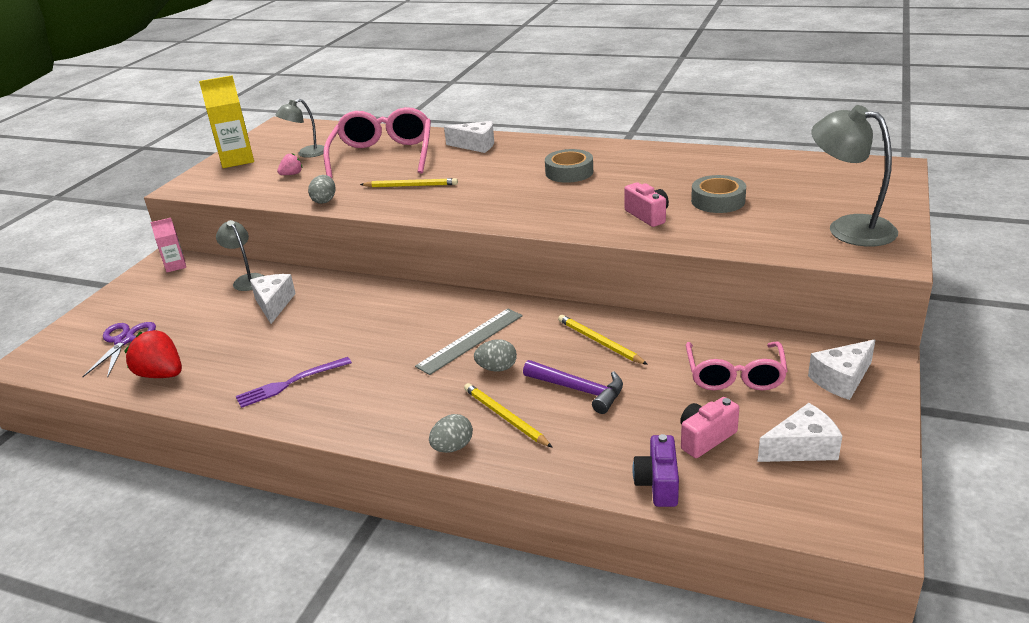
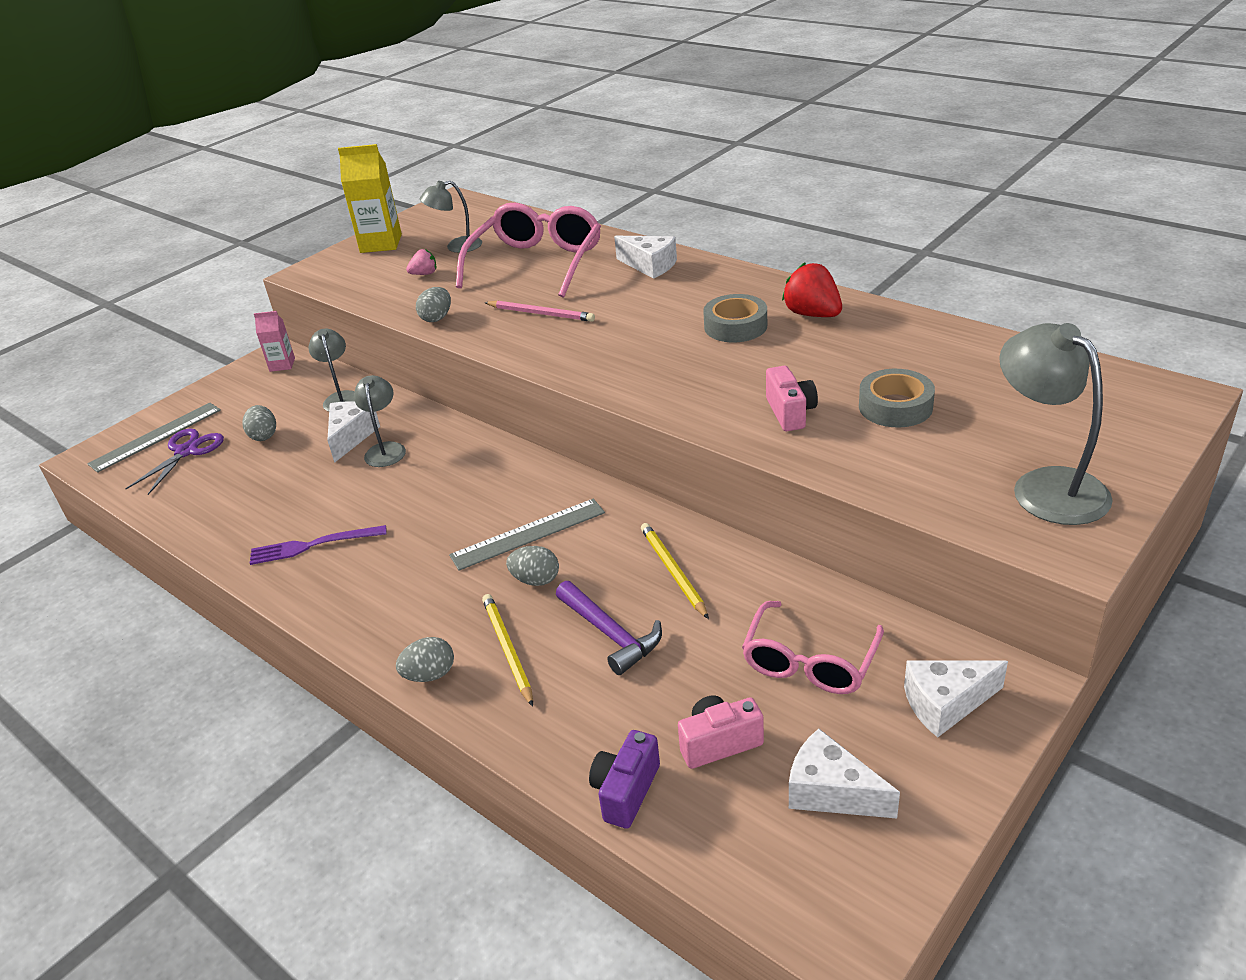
camera: 20 degrees right, 5 degrees up
red strawberry [124,330,182,378] -> red strawberry moved to [782,262,842,317]
yellow pencil [360,178,458,187] -> pink pencil [484,300,595,322]
white cheese [758,403,842,462] -> white cheese turned 150 degrees counterclockwise [789,729,900,819]
none -> grey ruler [87,403,221,473]
none -> grey egg [243,405,276,441]
none -> grey lamp [354,375,406,467]

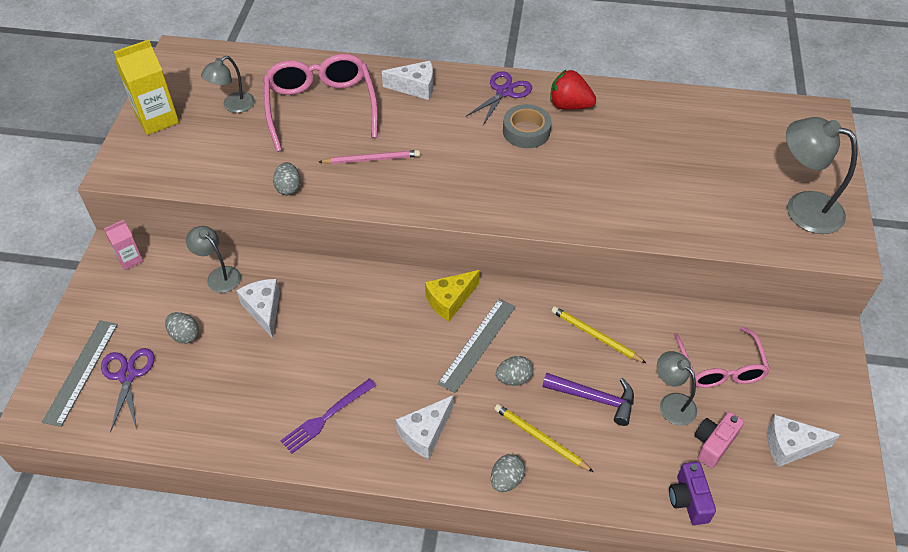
camera: 35 degrees left, 15 degrees up
grey lamp [354,375,406,467] -> grey lamp moved to [657,351,697,426]
pink strawberry [406,249,436,275] -> none
pink camera [766,366,818,431] -> none
grey tape [859,369,935,427] -> none
white cheese [904,660,1008,738] -> white cheese moved to [396,396,453,459]
none -> yellow cheese [425,270,480,322]
none -> purple scissors [465,71,532,125]

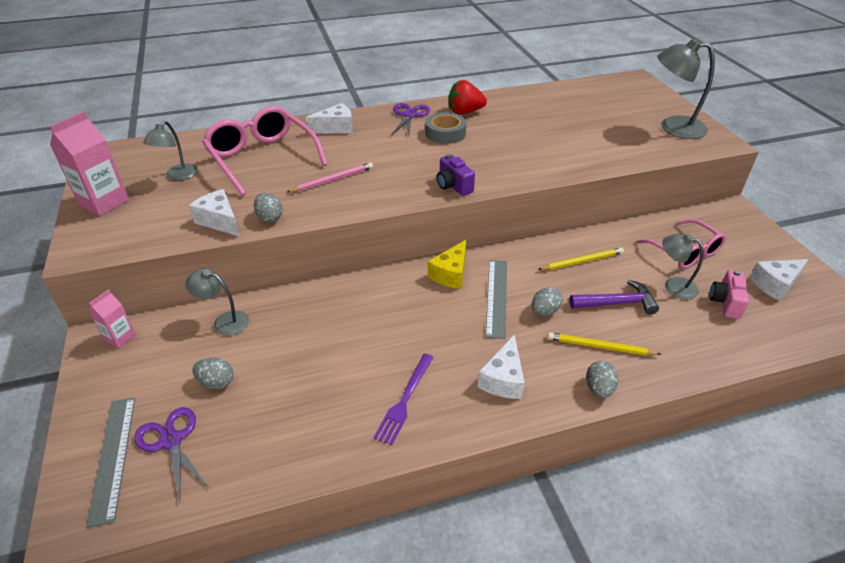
camera: 25 degrees left, 10 degrees down
yellow carton [114,39,179,135] -> pink carton [49,111,129,216]
white cheese [236,279,280,338] -> white cheese moved to [189,189,240,237]
yellow pencil [551,306,646,363] -> yellow pencil turned 150 degrees clockwise [537,248,624,270]
purple camera [669,462,716,525] -> purple camera moved to [437,154,475,196]

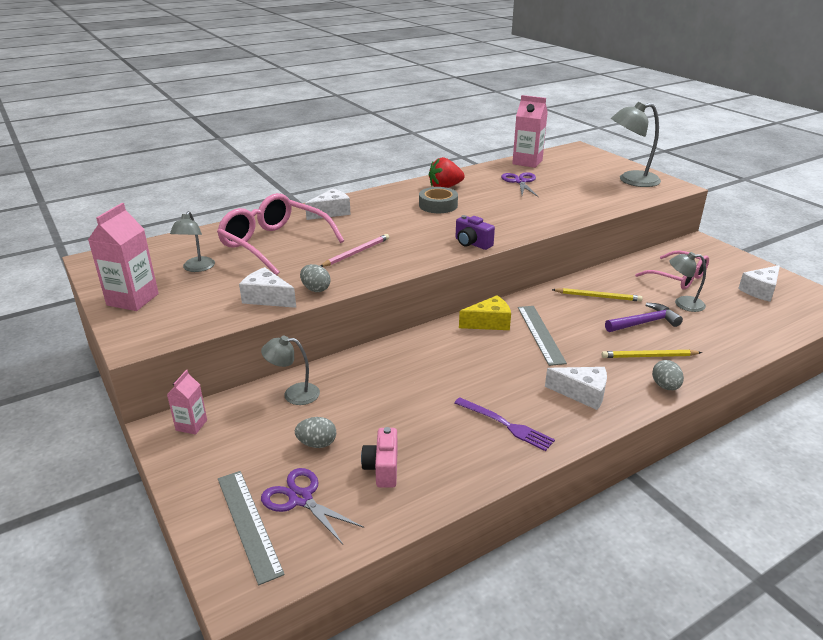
camera: 15 degrees left, 10 degrees down
purple fork [373,354,434,445] -> purple fork turned 60 degrees counterclockwise [454,397,555,451]
purple scissors [391,103,430,135] -> purple scissors moved to [501,172,539,197]
yellow cheese [428,240,466,289] -> yellow cheese turned 120 degrees counterclockwise [459,296,511,330]
white cheese [478,334,525,399] -> white cheese turned 75 degrees counterclockwise [545,367,607,410]
grey egg [532,287,563,316] -> none
yellow pencil [537,248,624,270] -> yellow pencil turned 45 degrees clockwise [552,288,643,302]
pink camera [709,270,749,319] -> pink camera moved to [361,427,398,488]
none -> pink carton [512,95,548,168]

